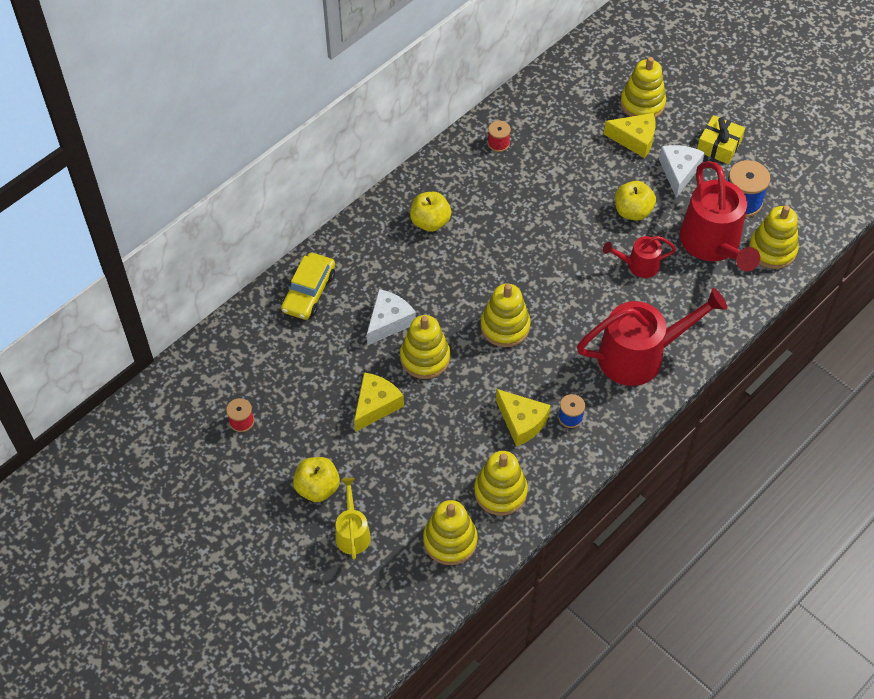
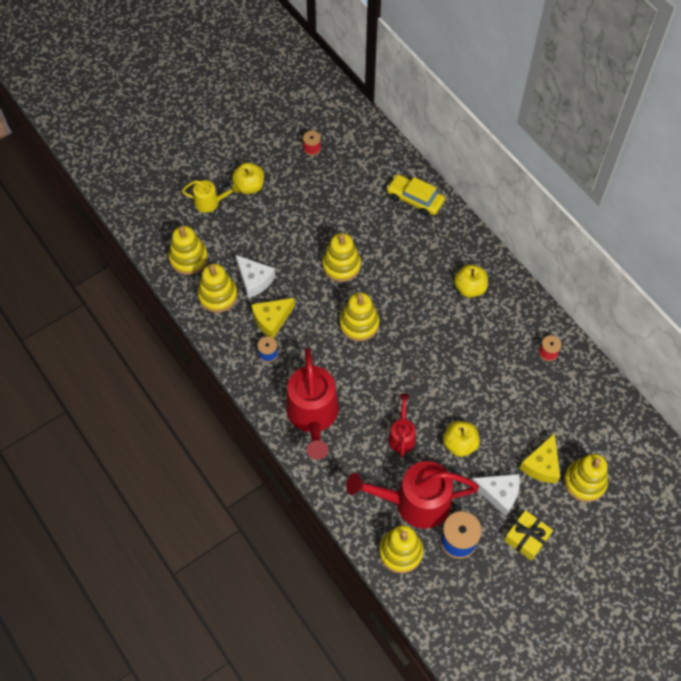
camera: 100 degrees right, 5 degrees up
yellow cheese [354,372,404,432] -> none
white cheese [367,289,416,345] -> white cheese moved to [235,255,275,298]

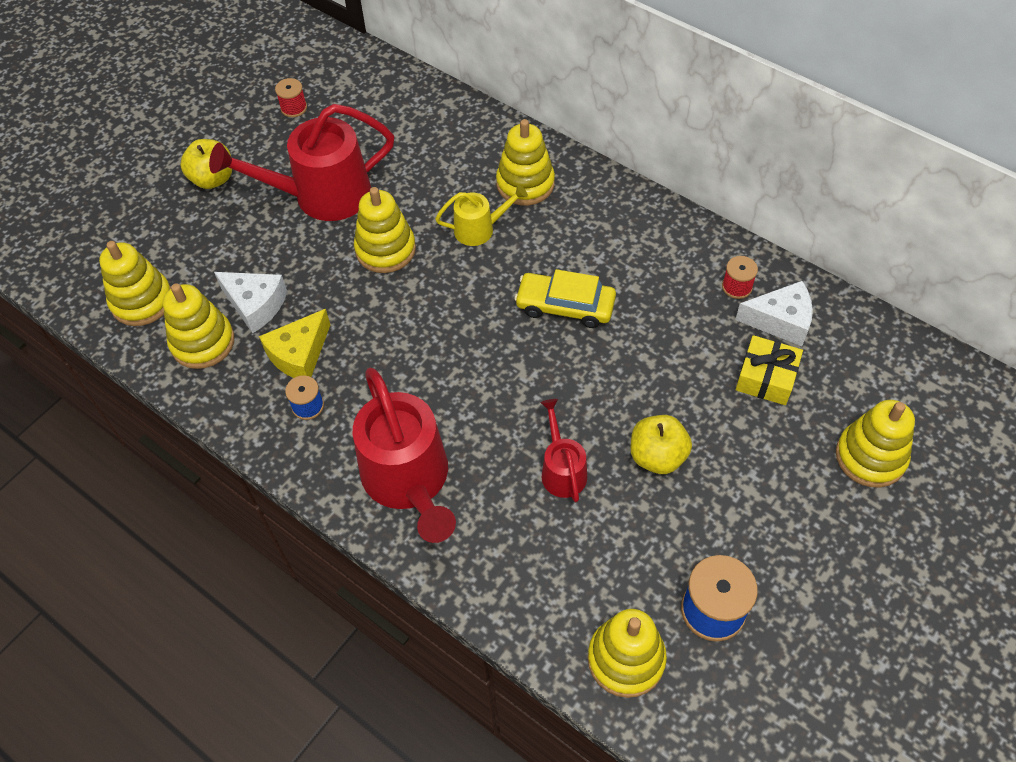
camera: 15 degrees left, 5 degrees down
yellow watering can [182,180,239,213] -> yellow watering can moved to [435,184,528,246]
yellow stacking toy [340,292,379,341] -> yellow stacking toy moved to [496,119,555,206]
red watering can [346,461,479,529] -> red watering can moved to [209,104,394,221]
yellow car [386,174,445,216] -> yellow car moved to [515,269,616,328]
yellow apple [454,265,488,298] -> none
white cheese [472,474,520,516] -> white cheese moved to [735,281,813,346]
yellow gift [504,510,553,561] -> yellow gift moved to [736,335,803,405]
yellow cheese [519,433,560,483] -> none

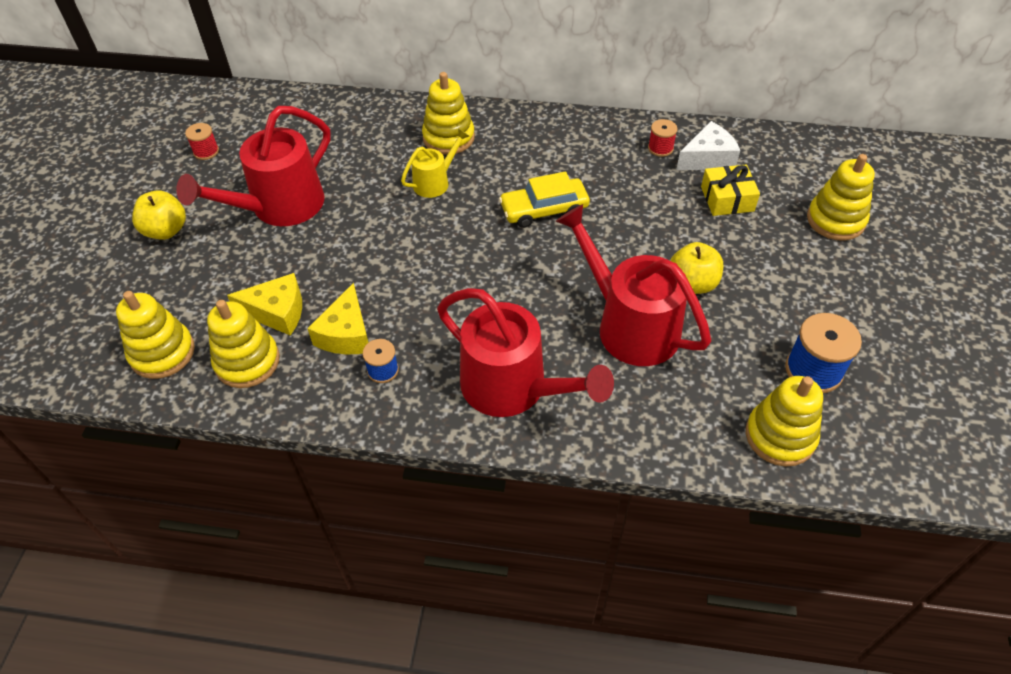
camera: 30 degrees left, 5 degrees down
white cheese [214,272,287,333] -> yellow cheese [227,273,302,335]
yellow stacking toy [354,187,416,273] -> none
red watering can [541,399,587,502] -> red watering can [556,204,711,366], size x1.95

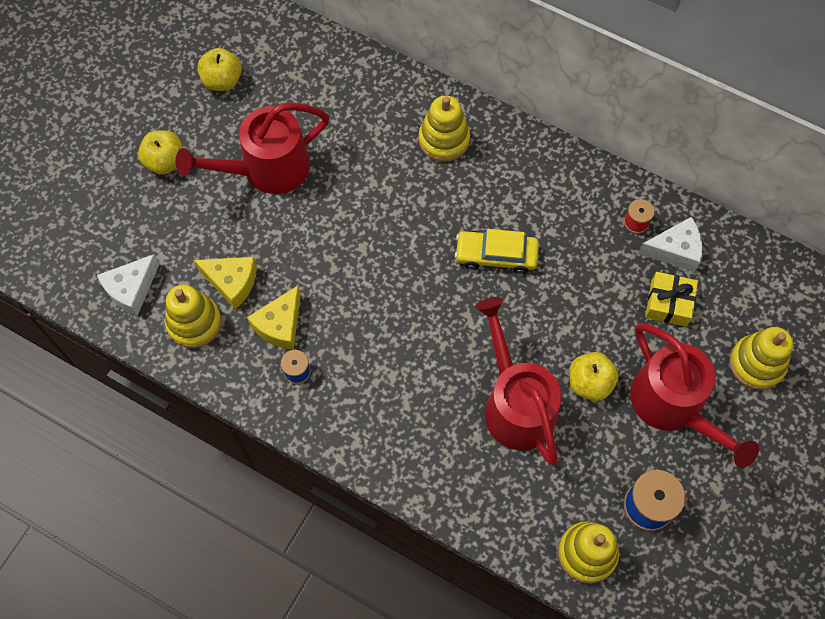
camera: 20 degrees right, 15 degrees up
yellow stacking toy [116,291,195,379] -> white cheese [97,254,159,316]
red spool [185,123,219,160] -> yellow apple [198,48,242,91]
yellow watering can [401,128,469,198] -> none
red watering can [437,288,614,417] -> red watering can moved to [630,323,759,468]

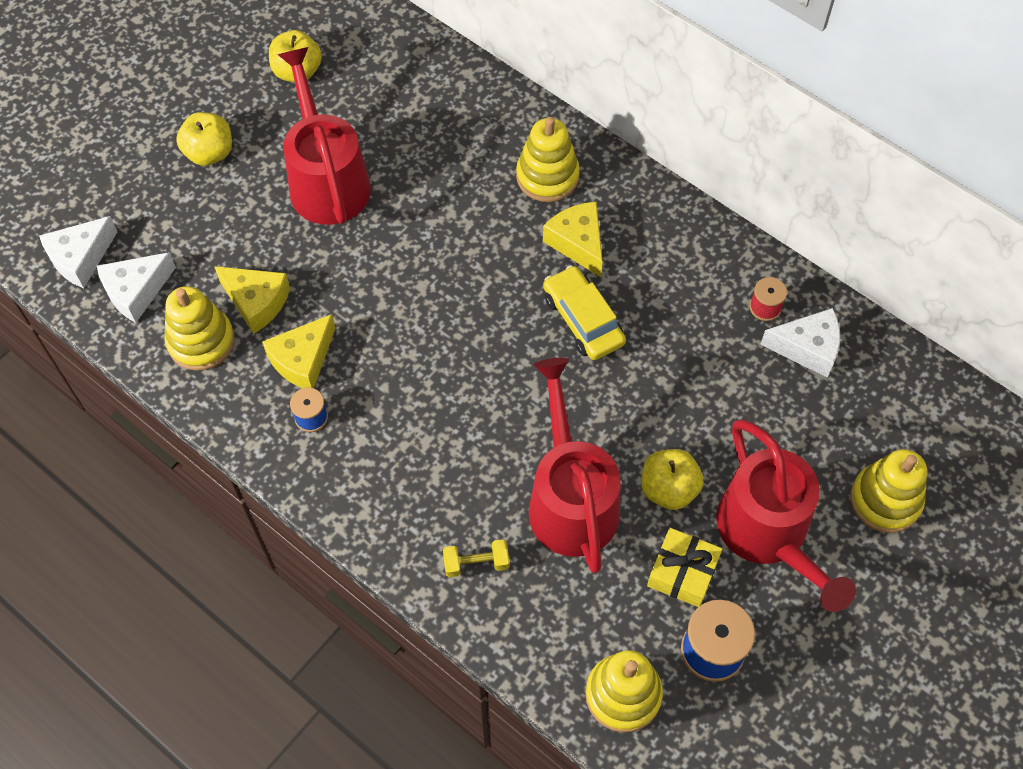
camera: 10 degrees right, 5 degrees down
red watering can [175,103,329,194] -> red watering can turned 90 degrees clockwise [277,47,371,225]
yellow car [455,229,539,274] -> yellow car turned 45 degrees clockwise [543,266,626,360]
yellow gift [645,272,698,327] -> yellow gift moved to [647,528,722,607]
none -> white cheese [39,216,118,288]
none -> yellow dumbbell [443,539,509,577]
none -> yellow cheese [543,202,603,277]

